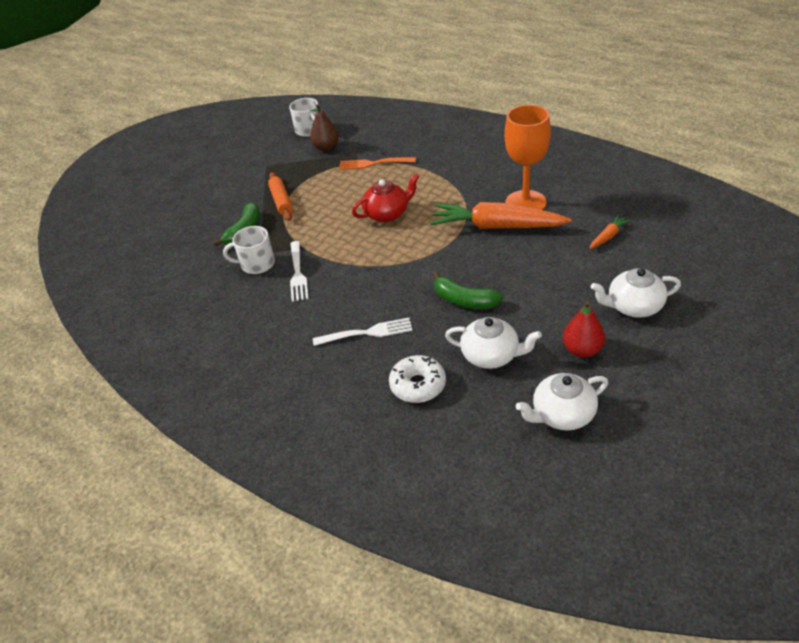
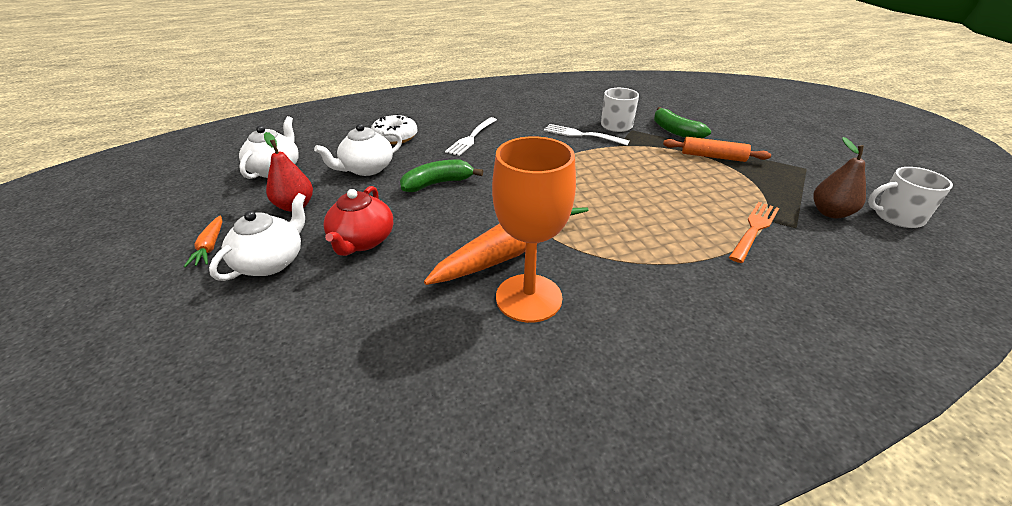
camera: 120 degrees right, 5 degrees down
red teapot [352,173,420,222] -> red teapot moved to [323,186,393,256]
orange carrot [590,215,631,249] -> orange carrot moved to [184,216,222,267]

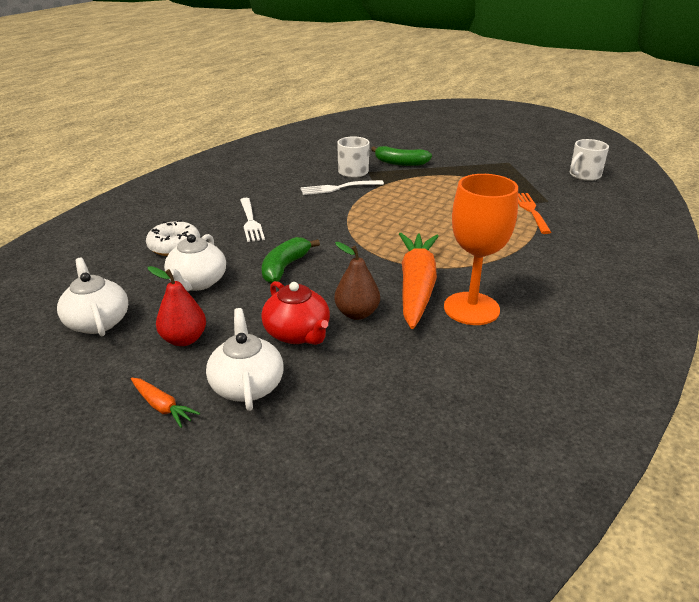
camera: 40 degrees left, 5 degrees down
orange rolling pin [663,137,771,162] -> none
brown pear [813,137,866,219] -> brown pear moved to [334,242,380,320]

